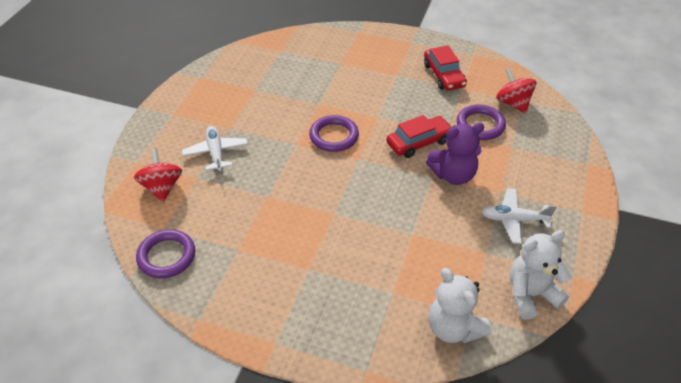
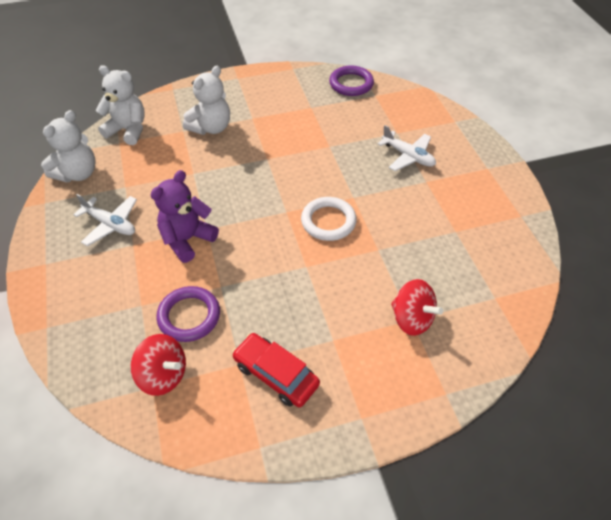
camera: 145 degrees right, 5 degrees up
red spinning top [134,148,182,202] -> red spinning top moved to [391,279,443,336]
purple ring [309,115,359,152] -> white ring [301,197,357,241]
red car [386,115,453,158] -> none
white plane [482,188,557,244] -> white plane turned 60 degrees clockwise [73,194,137,246]
none -> white teddy bear [183,66,230,135]

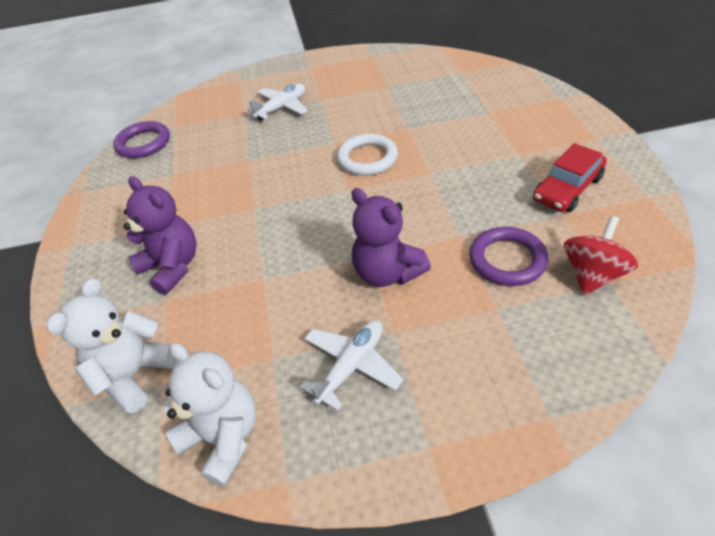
camera: 80 degrees left, 5 degrees down
white teddy bear [183,66,230,135] -> purple teddy bear [124,176,197,295]
red spinning top [391,279,443,336] -> none

